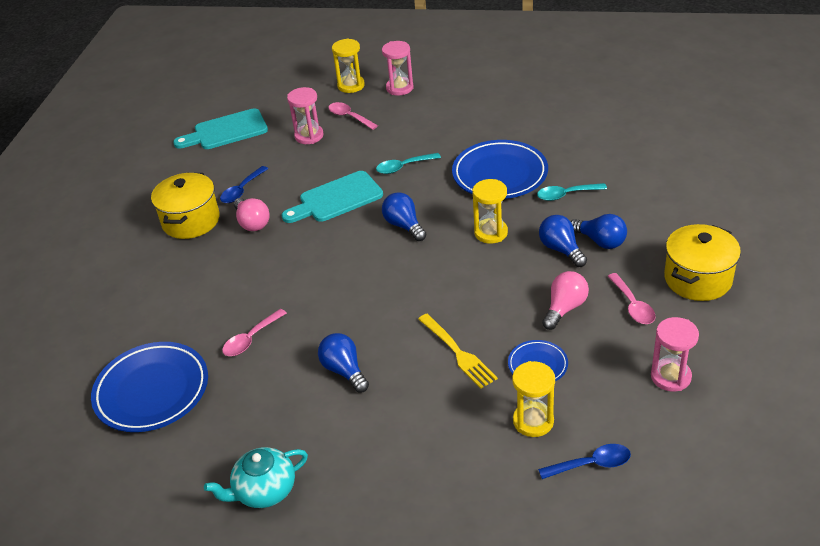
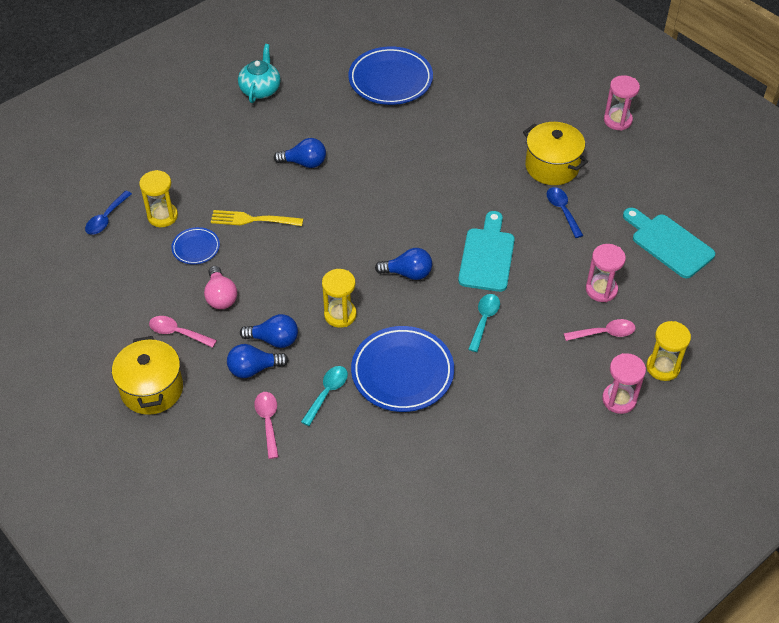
camera: 125 degrees right, 10 degrees up
turquoise cutting board [173,108,268,149] -> turquoise cutting board turned 60 degrees counterclockwise [623,208,715,278]
pink spoon [222,309,287,356] -> pink spoon moved to [254,392,279,459]
pink light bulb [234,198,270,231] -> none
pink hourglass [651,317,699,392] -> pink hourglass moved to [604,75,640,131]

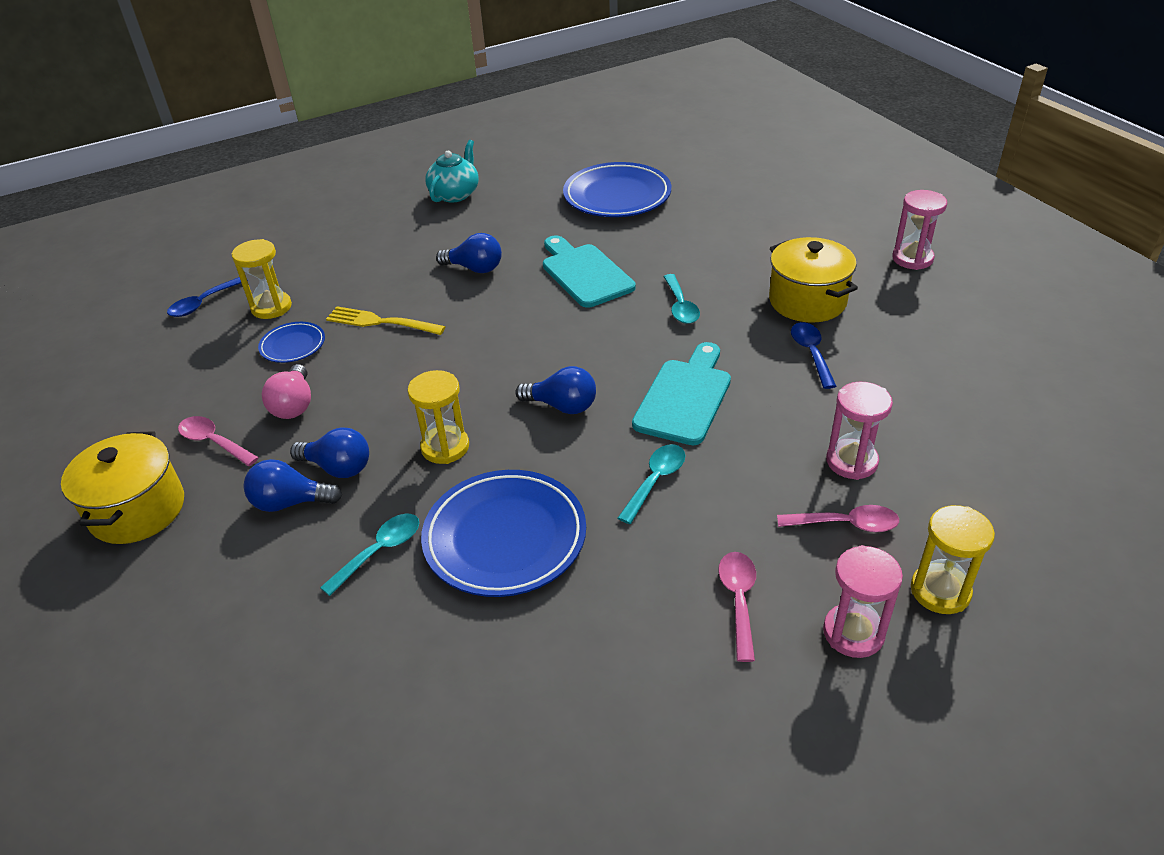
camera: 15 degrees right, 10 degrees down
pink spoon [254,392,279,459] -> pink spoon moved to [718,552,756,662]
turquoise cutting board [623,208,715,278] -> turquoise cutting board moved to [543,235,636,308]
none -> turquoise spoon [663,274,700,324]

